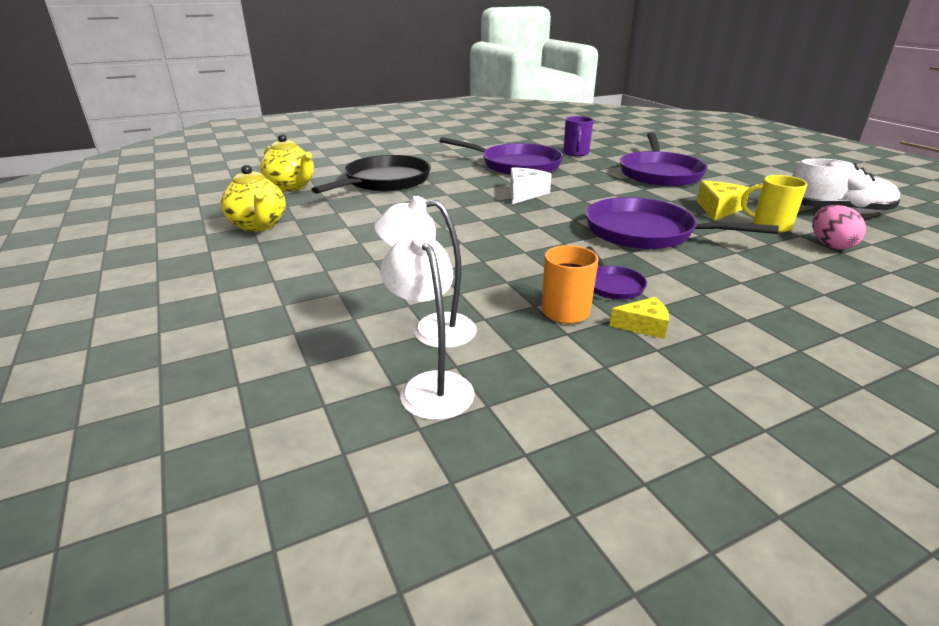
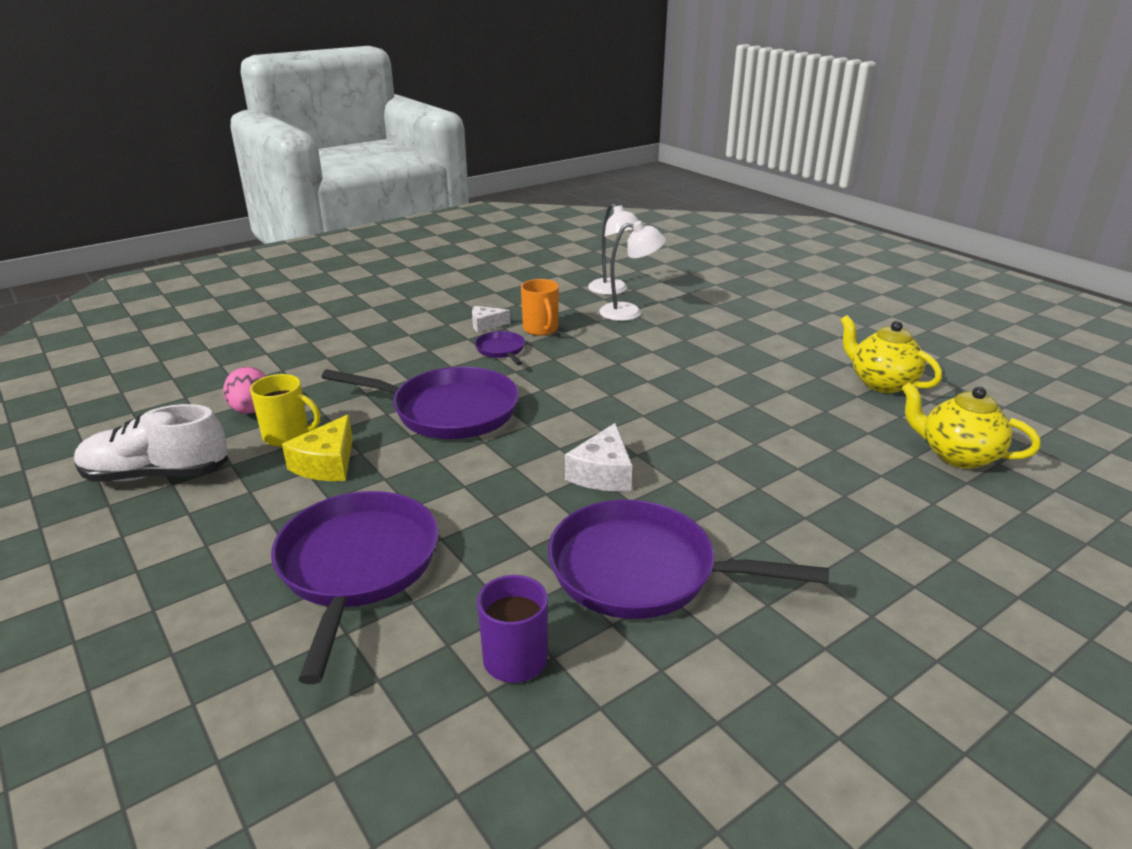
camera: 170 degrees right, 0 degrees up
black pan [311,155,431,194] -> none
yellow cheese [610,297,669,339] -> white cheese [472,306,510,332]

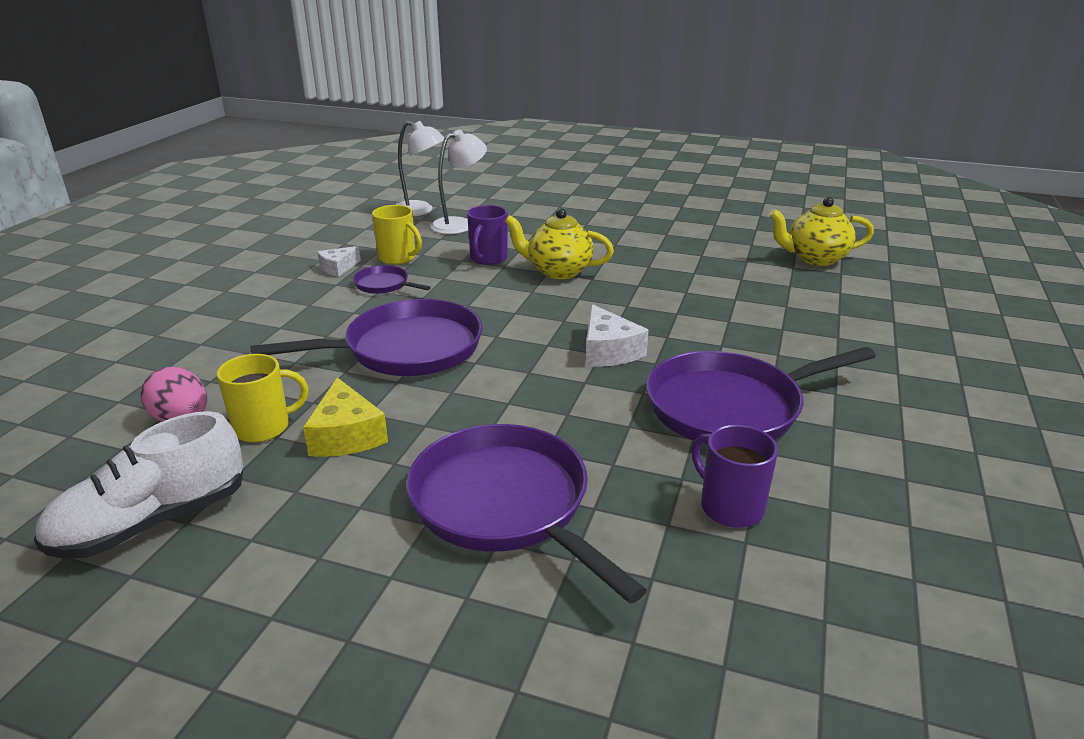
camera: 35 degrees left, 0 degrees up
orange mug [521,279,559,336] -> yellow mug [372,205,422,265]
yellow teapot [840,315,942,393] -> yellow teapot moved to [505,208,614,279]
none -> purple mug [467,205,508,265]

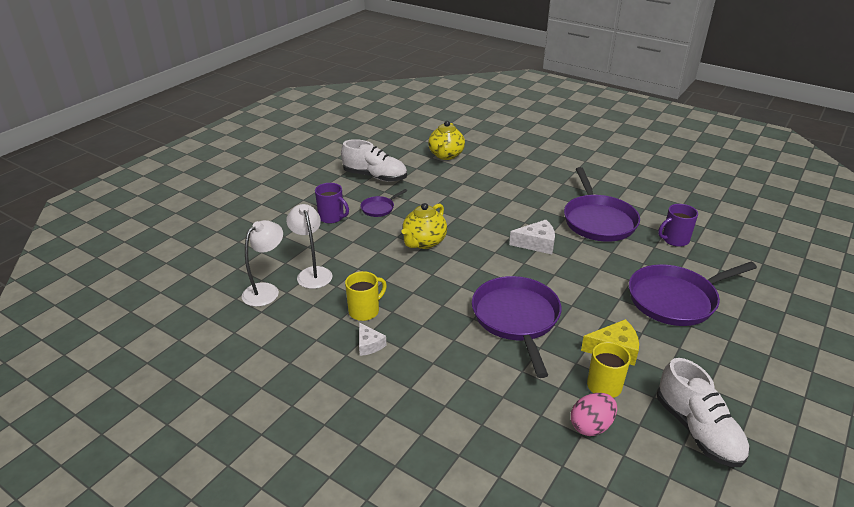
camera: 75 degrees left, 5 degrees up
purple pan [353,265,431,294] -> purple pan moved to [360,189,407,217]
purple mug [467,205,508,265] -> purple mug moved to [315,183,349,224]
none -> white shoe [341,139,407,182]

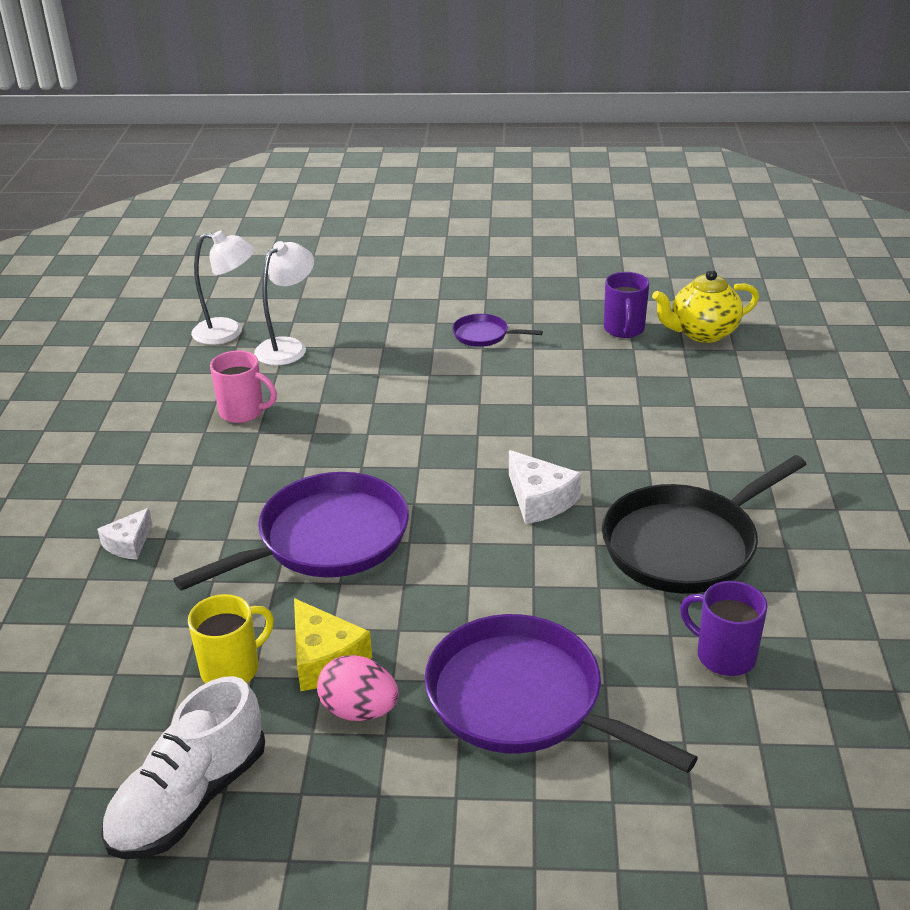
camera: 60 degrees right, 0 degrees up
purple mug [315,183,349,224] -> purple mug moved to [604,272,649,338]
white shoe [341,139,407,182] -> none
yellow mug [345,271,387,321] -> pink mug [210,350,277,423]
white cheese [359,322,386,356] -> white cheese moved to [97,508,152,560]
yellow teapot [402,203,447,249] -> none
purple pan [564,167,640,242] -> black pan [602,455,807,594]
pink egg [571,393,617,436] -> pink egg moved to [317,655,399,721]

